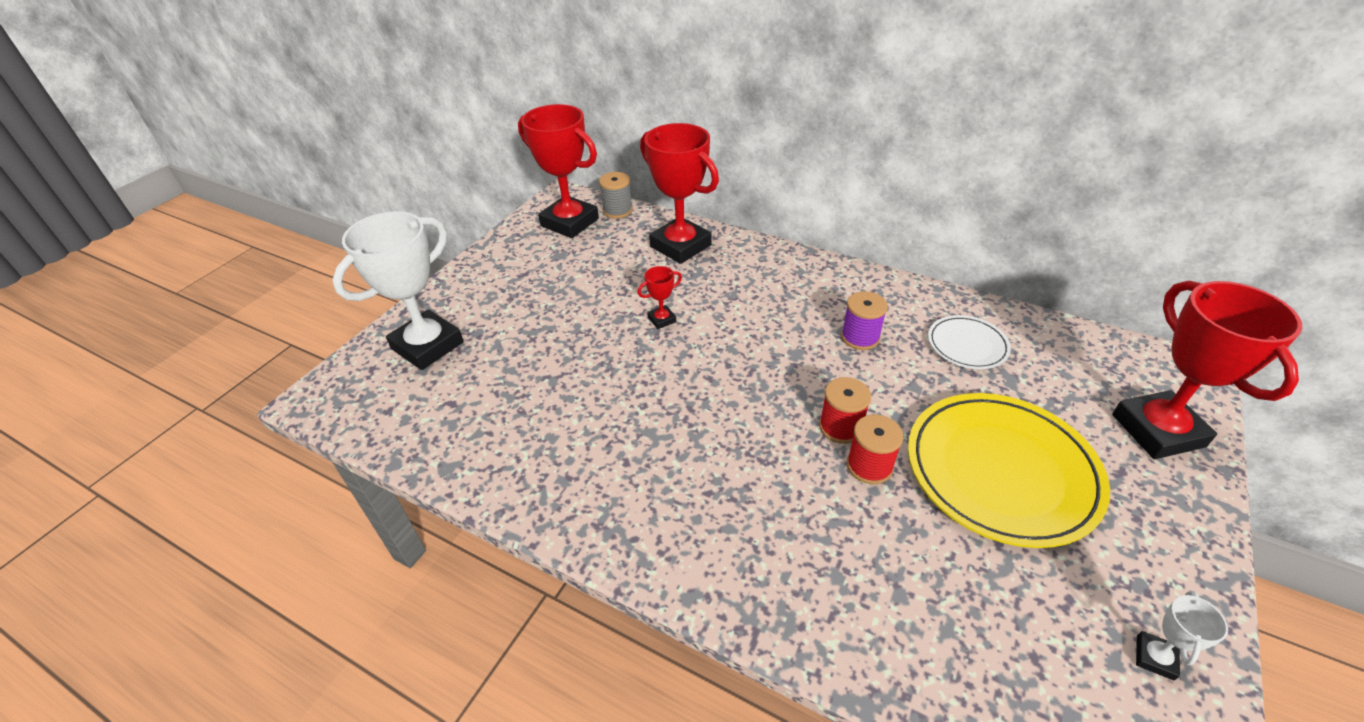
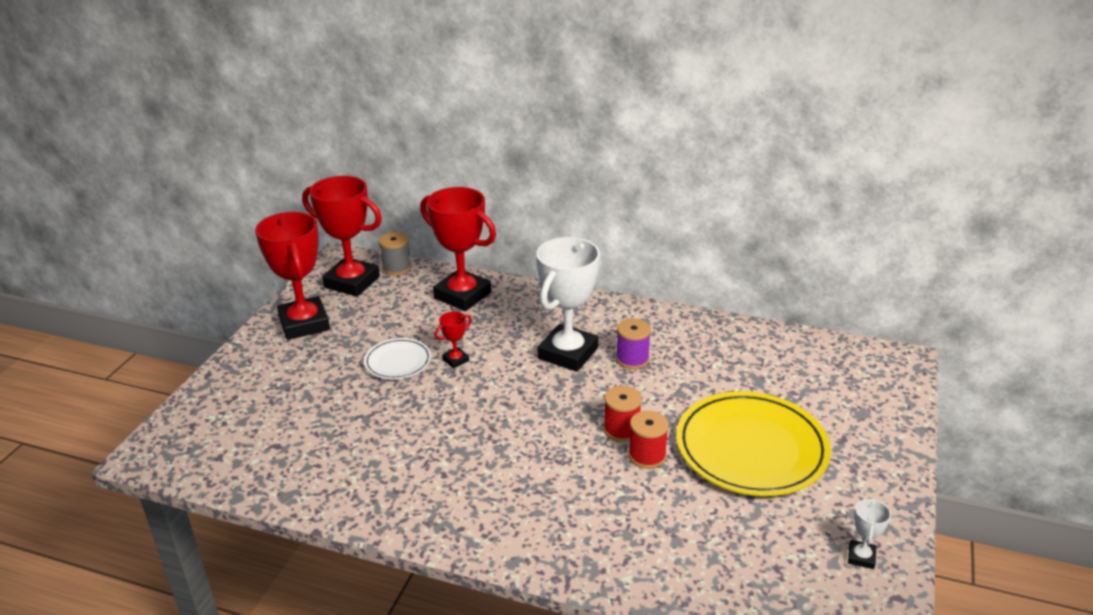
camera: 10 degrees left, 10 degrees down
white trophy [332,211,464,370] -> white trophy moved to [536,237,600,372]
white plate [928,315,1011,369] -> white plate moved to [364,338,431,380]
red trophy [1112,280,1302,459] -> red trophy moved to [255,212,330,340]

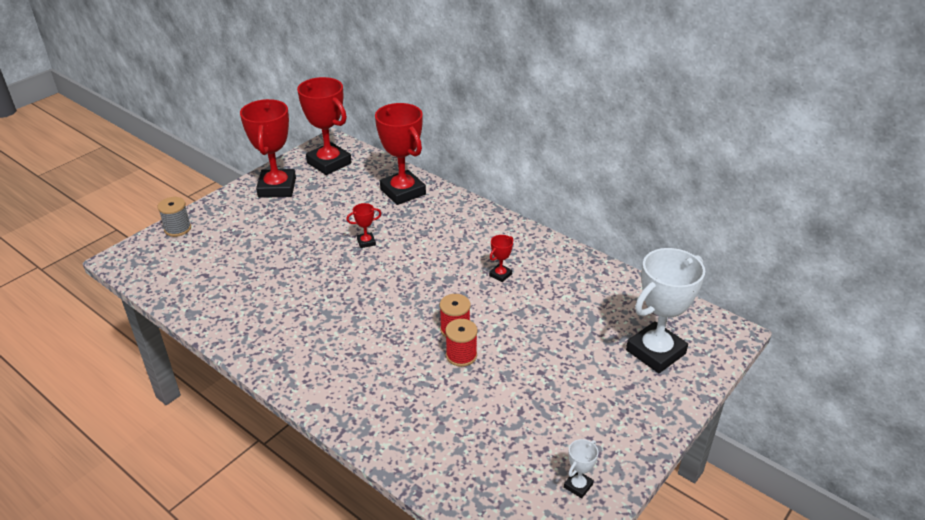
camera: 20 degrees right, 5 degrees up
white plate [364,338,431,380] -> none
grey spool [379,232,411,276] -> grey spool moved to [158,197,191,237]
white trophy [536,237,600,372] -> white trophy moved to [626,248,705,373]
purple spool [616,319,651,369] -> red trophy [489,235,513,282]
yellow plate [676,391,831,496] -> none

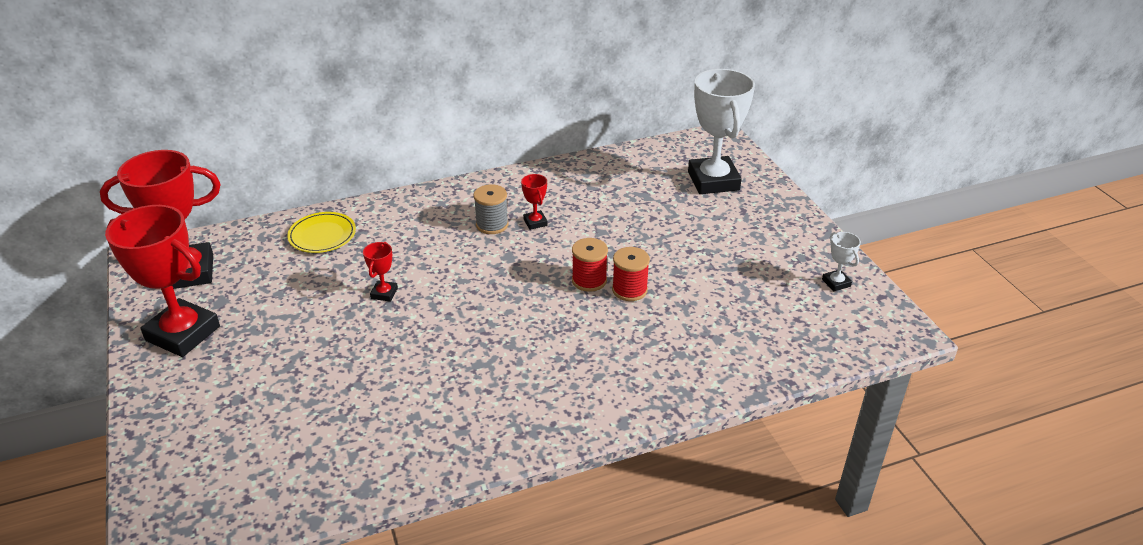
camera: 60 degrees left, 0 degrees up
grey spool [158,197,191,237] -> grey spool moved to [473,184,509,234]
red trophy [375,103,426,205] -> yellow plate [287,212,356,253]

